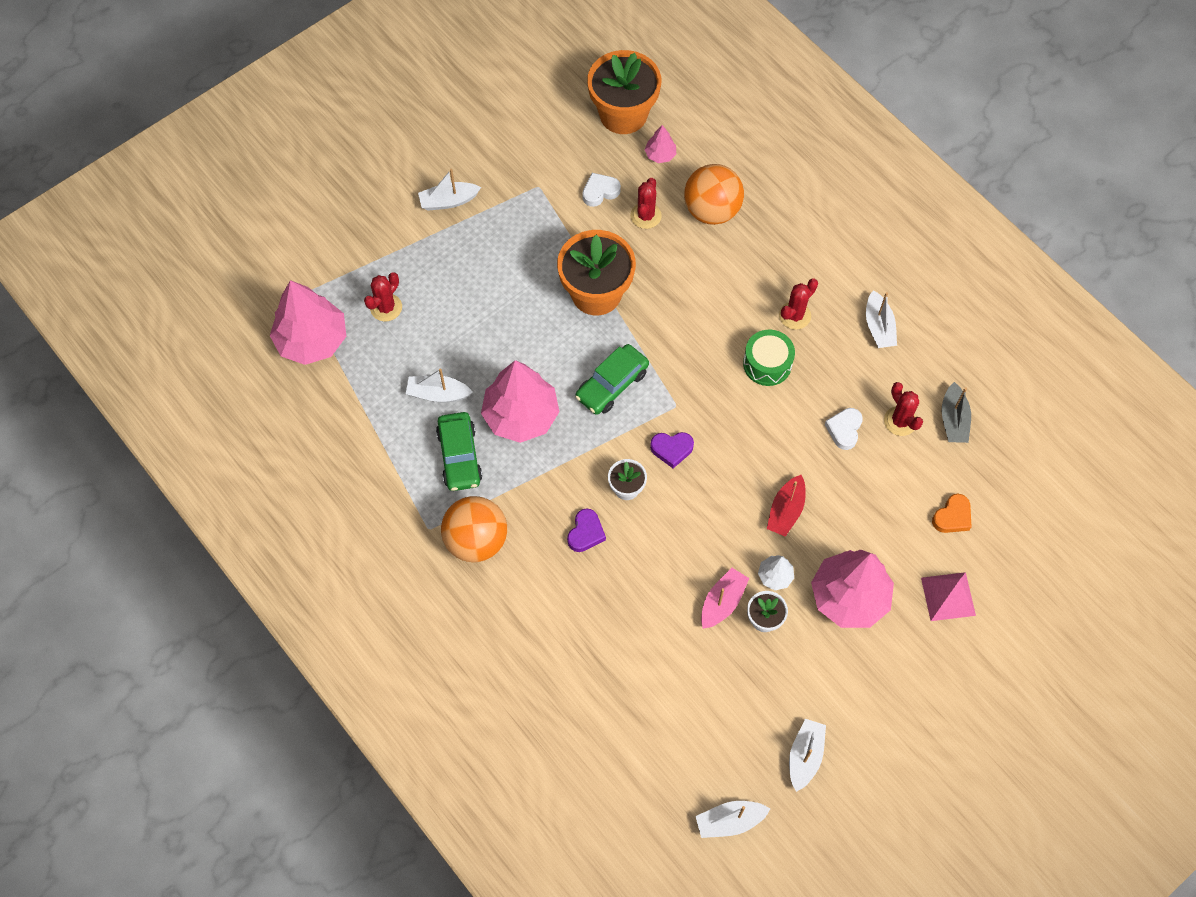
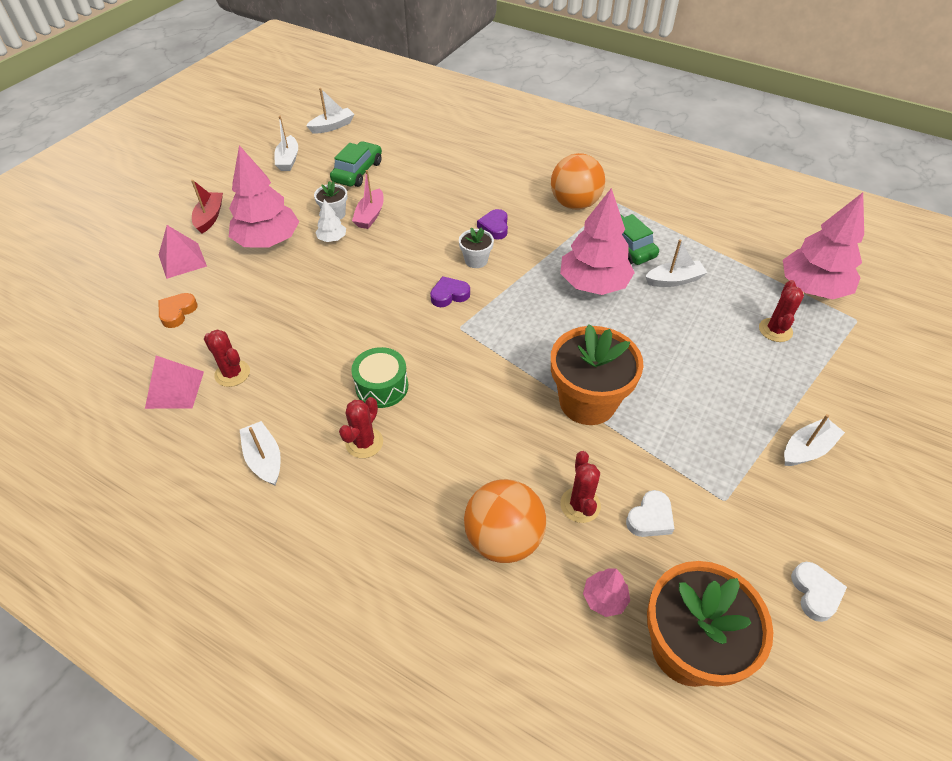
camera: 160 degrees right, 15 degrees down
green car [575,344,649,415] -> green car moved to [330,141,382,187]
red boat [767,475,806,537] -> red boat moved to [191,180,223,234]
white heart [825,408,863,450] -> white heart moved to [791,562,847,622]
grey boat [942,382,971,443] -> pink pyramid [145,356,204,409]

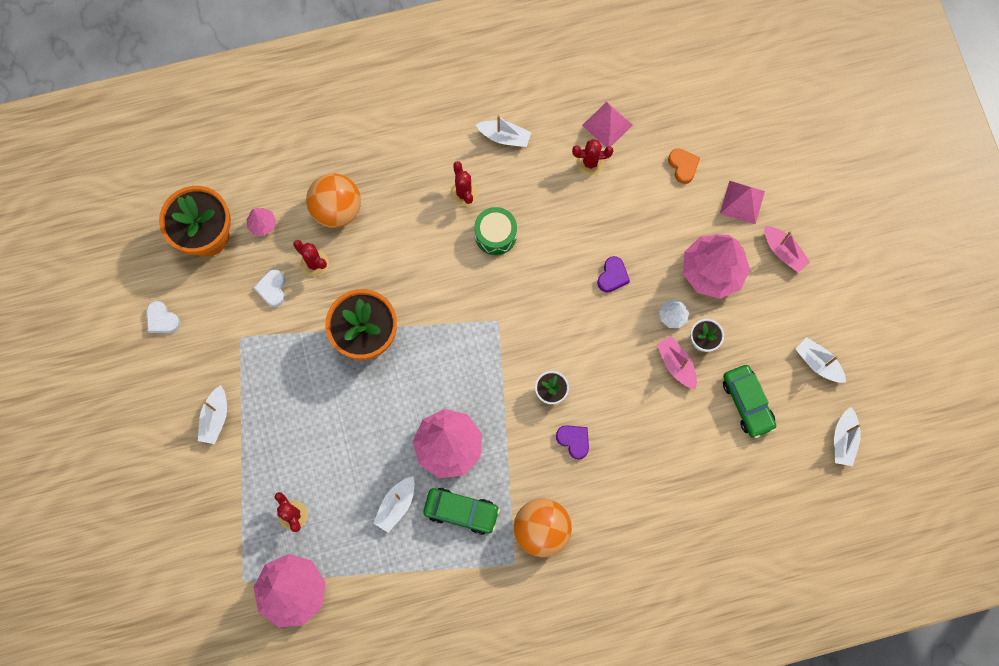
camera: 135 degrees right, 25 degrees up
red boat [191,180,223,234] -> pink boat [764,226,810,273]
purple heart [430,276,470,307] -> purple heart moved to [597,256,630,292]

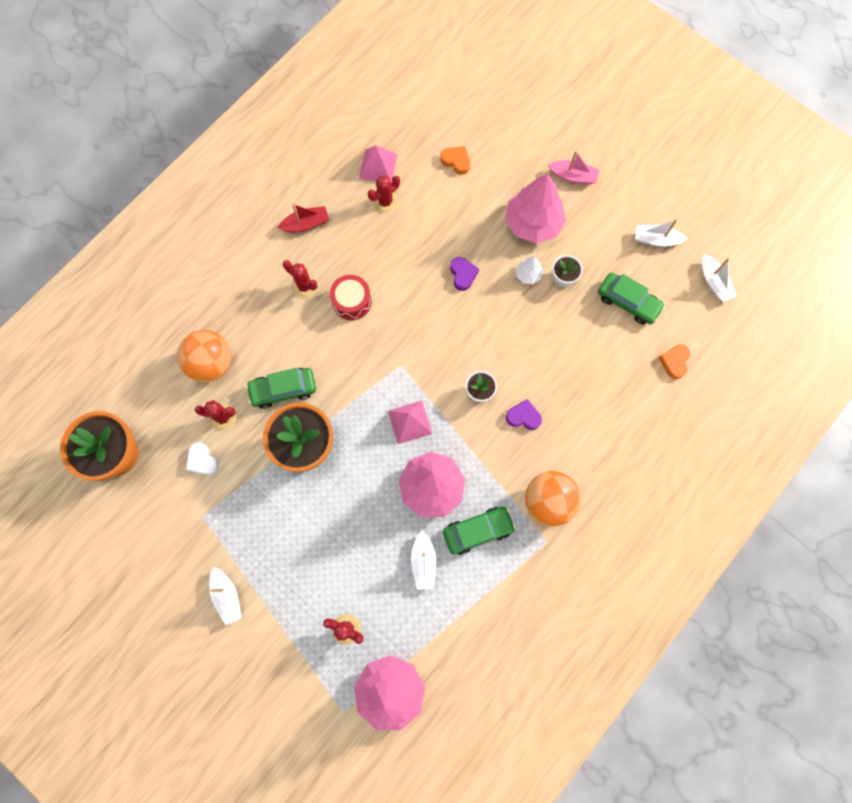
camera: 35 degrees left, 0 degrees up
white heart [146,301,181,333] -> none
pink tree [247,208,276,236] -> none
green drum [474,207,517,255] -> red drum [330,275,371,320]
white boat [476,115,531,147] -> red boat [277,204,329,232]
pink boat [657,336,697,389] -> none
pink pyramid [720,181,765,224] -> pink pyramid moved to [388,401,432,444]
none -> green car [246,368,316,409]
none -> orange heart [659,344,690,379]

